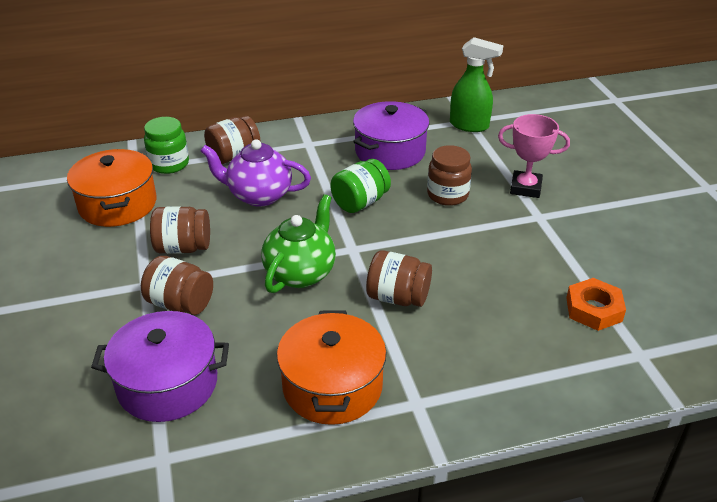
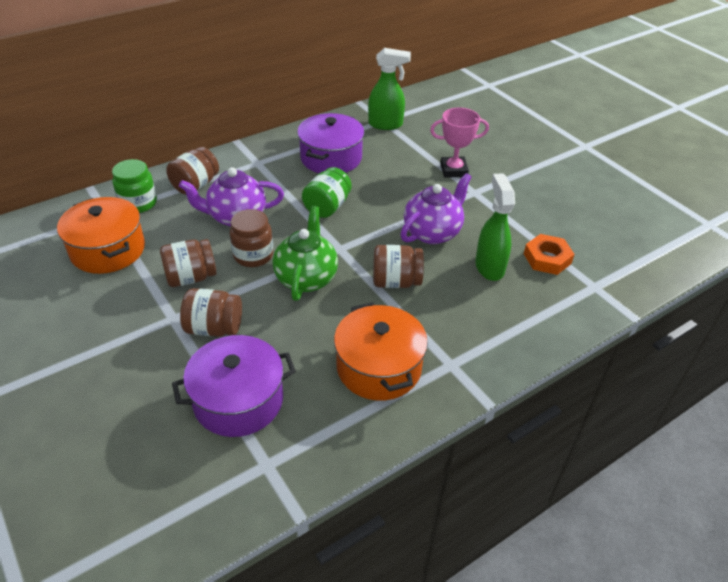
camera: 20 degrees left, 5 degrees up
brown jar [427,145,472,206] -> brown jar moved to [230,209,273,267]
none -> purple teapot [400,173,471,244]
none -> green spray bottle [475,173,515,281]

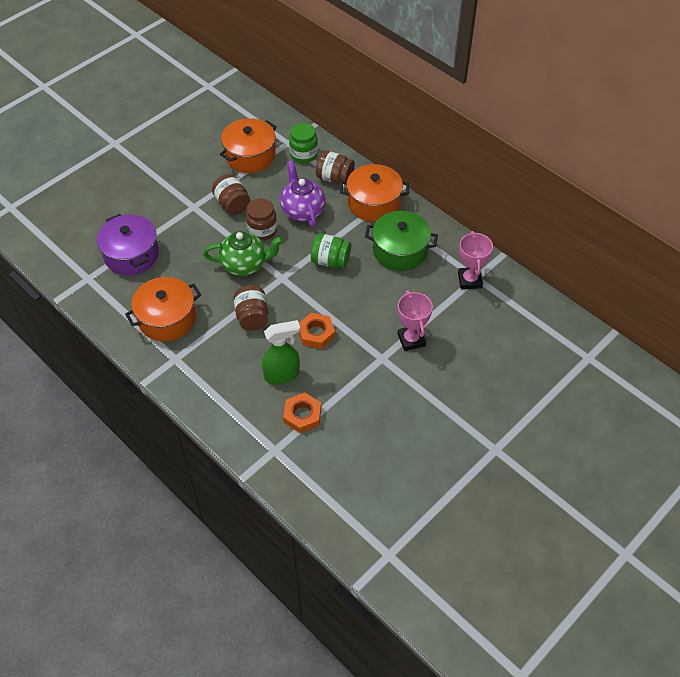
camera: 80 degrees right, 10 degrees up
brown jar [180,288,242,337] -> none
purple pot [297,113,364,173] -> green pot [365,211,438,271]
green spray bottle [368,48,411,130] -> pink trophy [458,231,493,289]
purple teapot [400,173,471,244] -> orange nut [299,313,335,349]
none -> orange pot [340,164,409,222]

